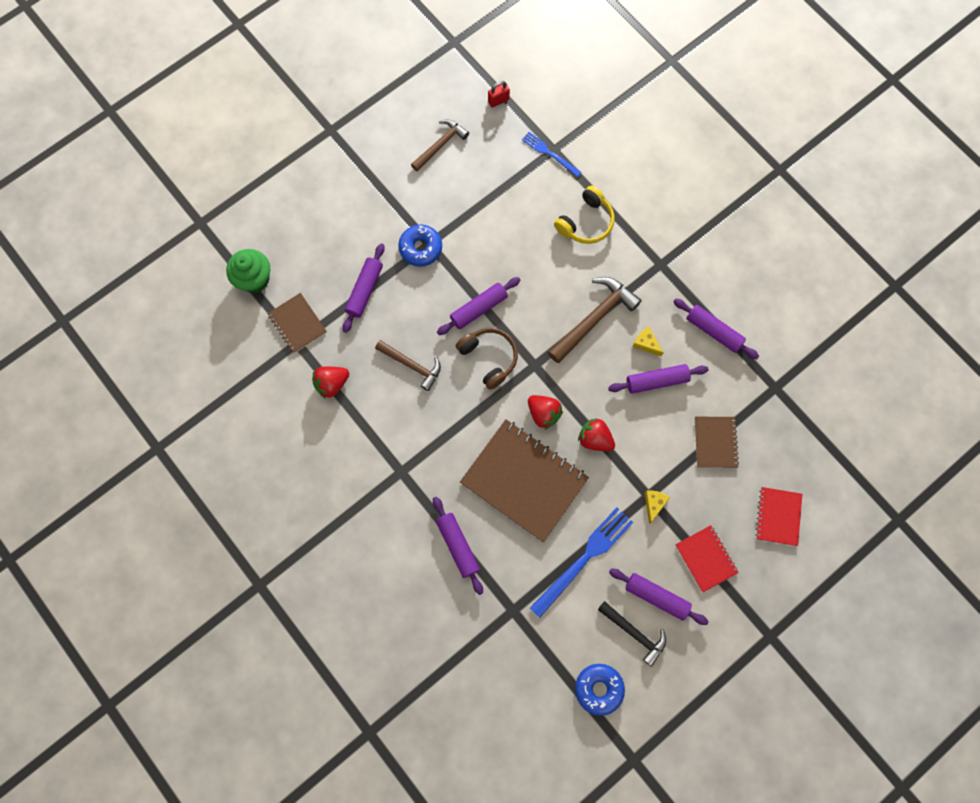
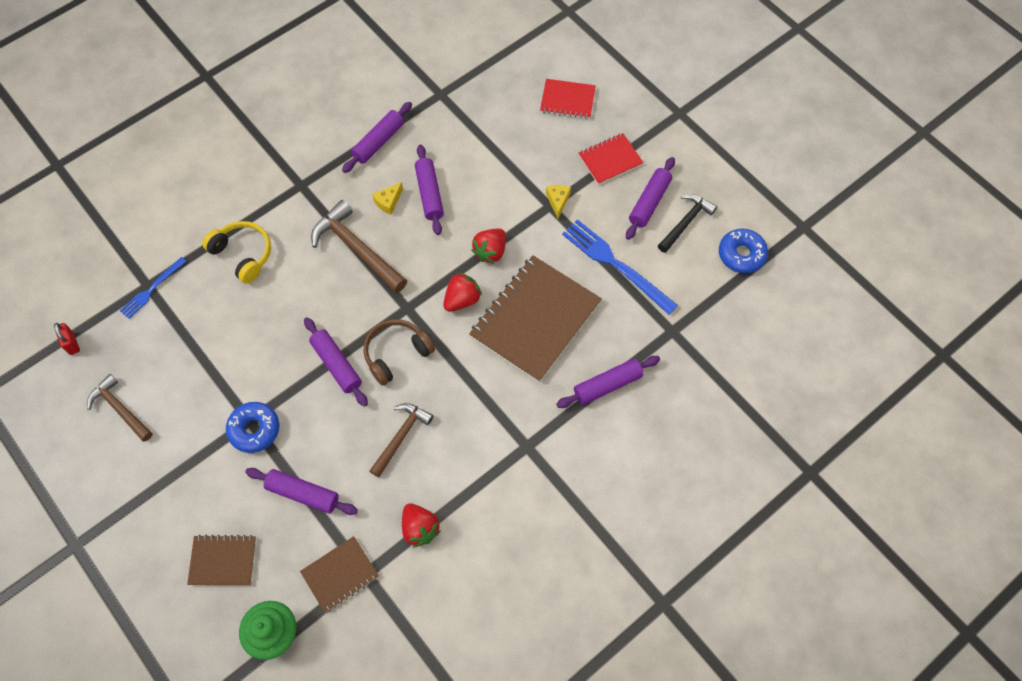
camera: 90 degrees left, 10 degrees down
yellow cheese [644,490,670,524] -> yellow cheese turned 75 degrees clockwise [546,185,571,218]
brown notebook [695,417,739,468] -> brown notebook moved to [187,535,256,586]

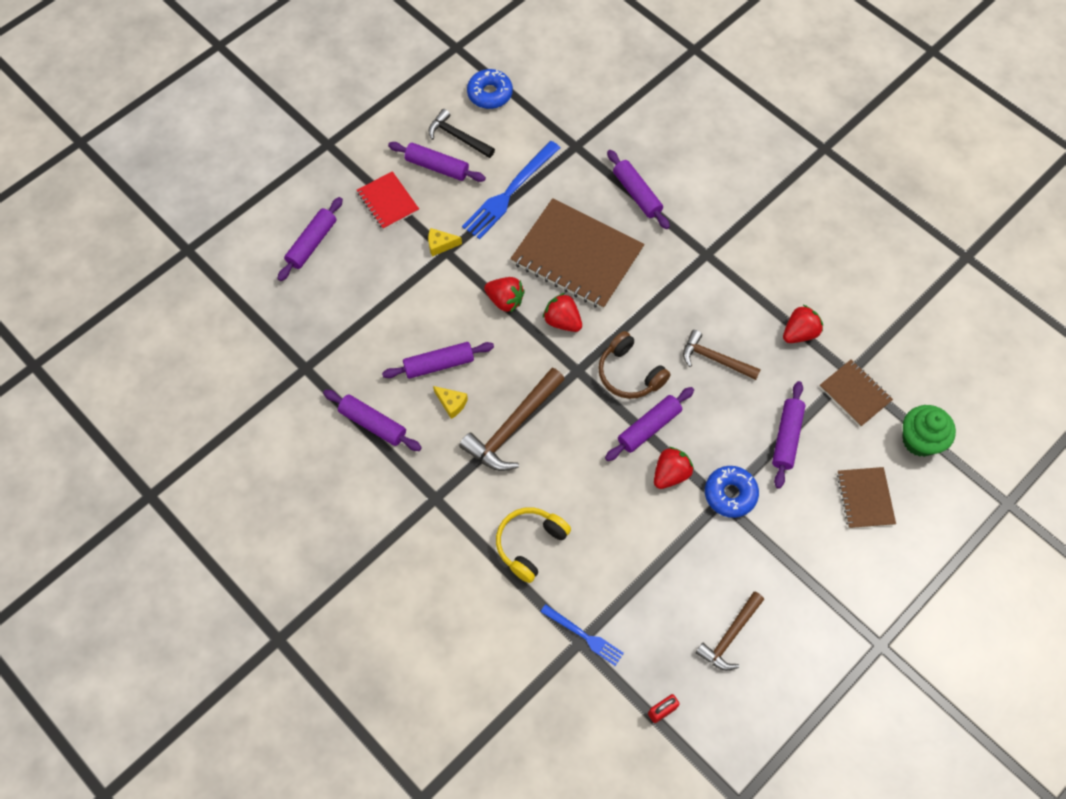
camera: 95 degrees left, 0 degrees up
red notebook [540,79,596,119] -> purple rolling pin [277,197,343,281]
none -> red strawberry [654,447,694,489]

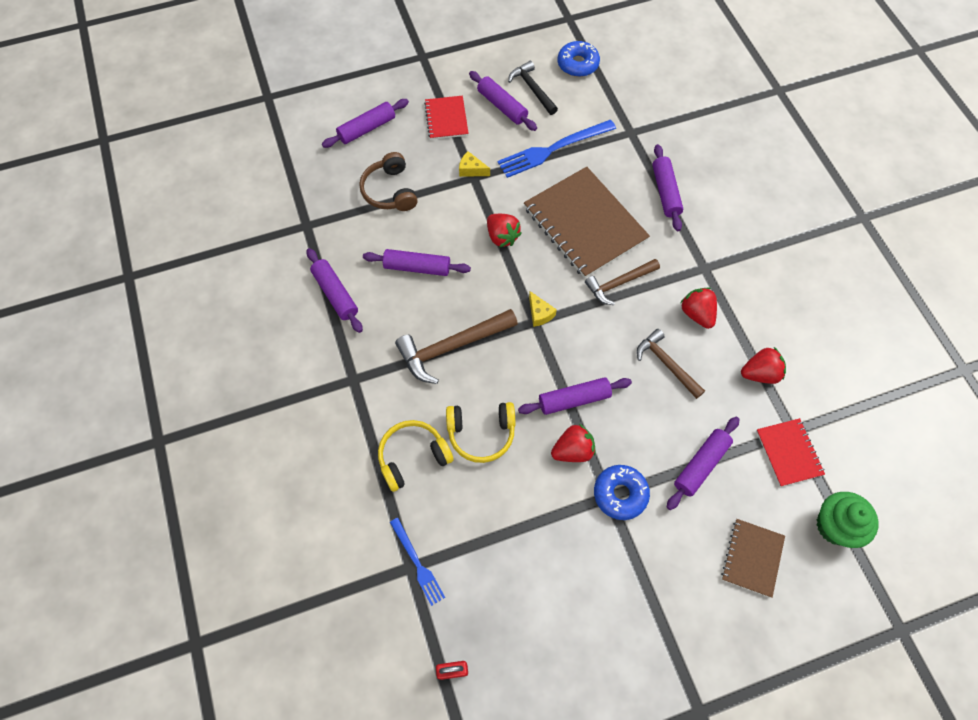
camera: 25 degrees right, 0 degrees up
yellow cheese [433,386,468,419] -> yellow cheese moved to [529,291,557,327]
red strawberry [543,293,582,332] -> red strawberry moved to [680,287,717,329]
brown headphones [598,331,670,399] -> brown headphones moved to [359,152,418,211]
brown hammer [695,592,764,671] -> brown hammer moved to [585,259,660,305]
brown notebook [819,359,893,427] -> red notebook [756,418,825,487]
none -> yellow headphones [446,402,515,463]

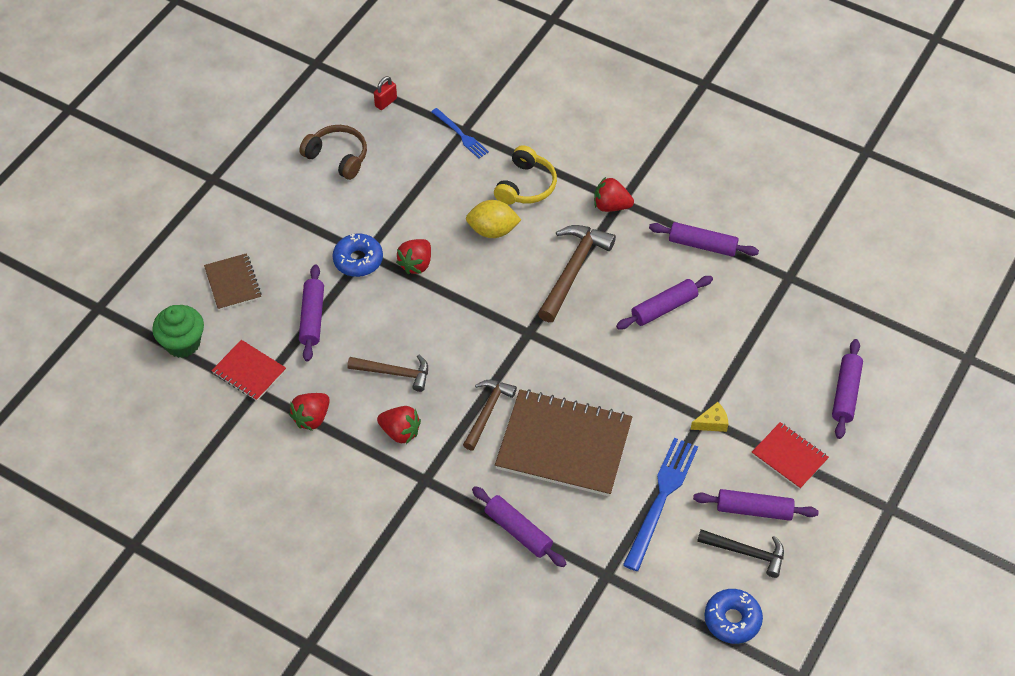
camera: 140 degrees right, 10 degrees down
brown headphones [359,152,418,211] -> brown headphones moved to [299,125,367,180]
blue fork [390,518,445,606] -> blue fork turned 150 degrees counterclockwise [431,108,489,158]
yellow headphones [446,402,515,463] -> yellow lemon [466,200,521,238]
red strawberry [487,214,522,248] -> red strawberry moved to [594,177,634,212]
purple rolling pin [518,377,632,415] -> none
yellow cheese [529,291,557,327] -> none

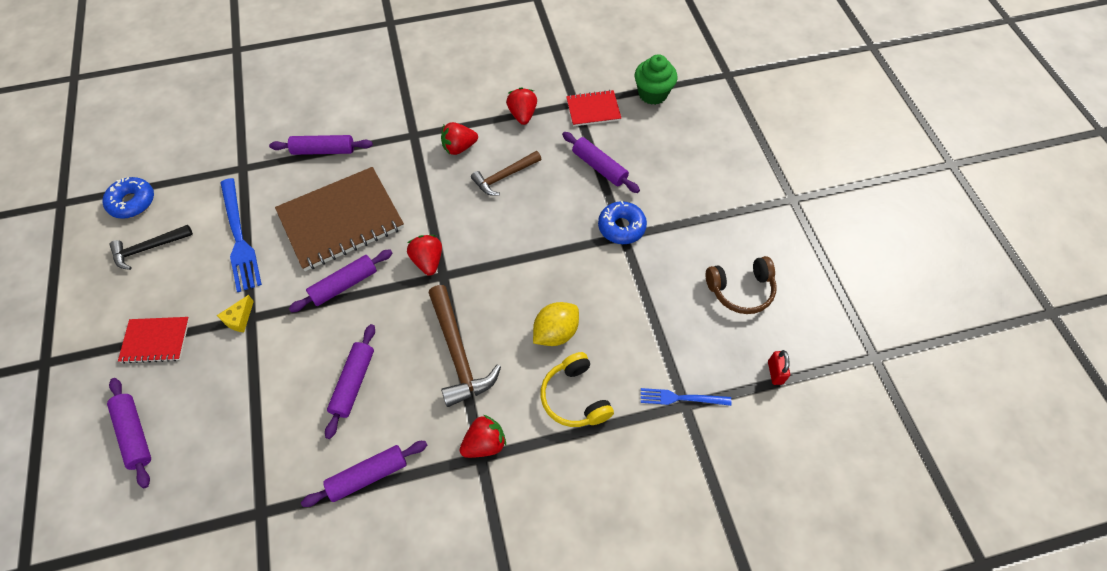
camera: 135 degrees right, 5 degrees up
brown notebook [204,253,262,310] -> none
red strawberry [396,239,431,274] -> red strawberry moved to [407,235,442,276]
brown hammer [463,380,517,451] -> none
purple rolling pin [693,489,819,521] -> purple rolling pin moved to [289,250,392,312]

